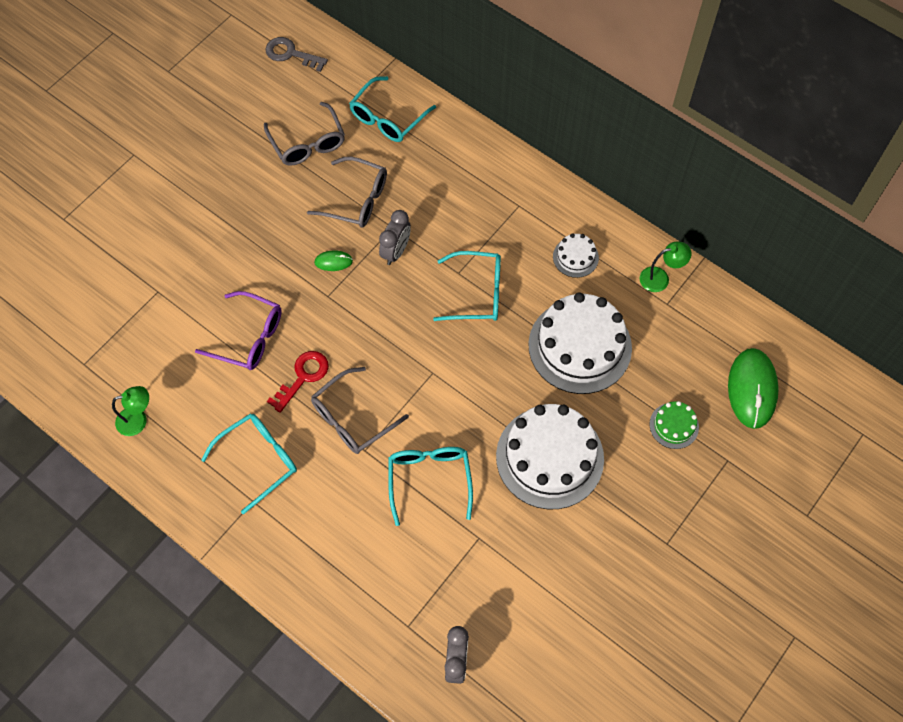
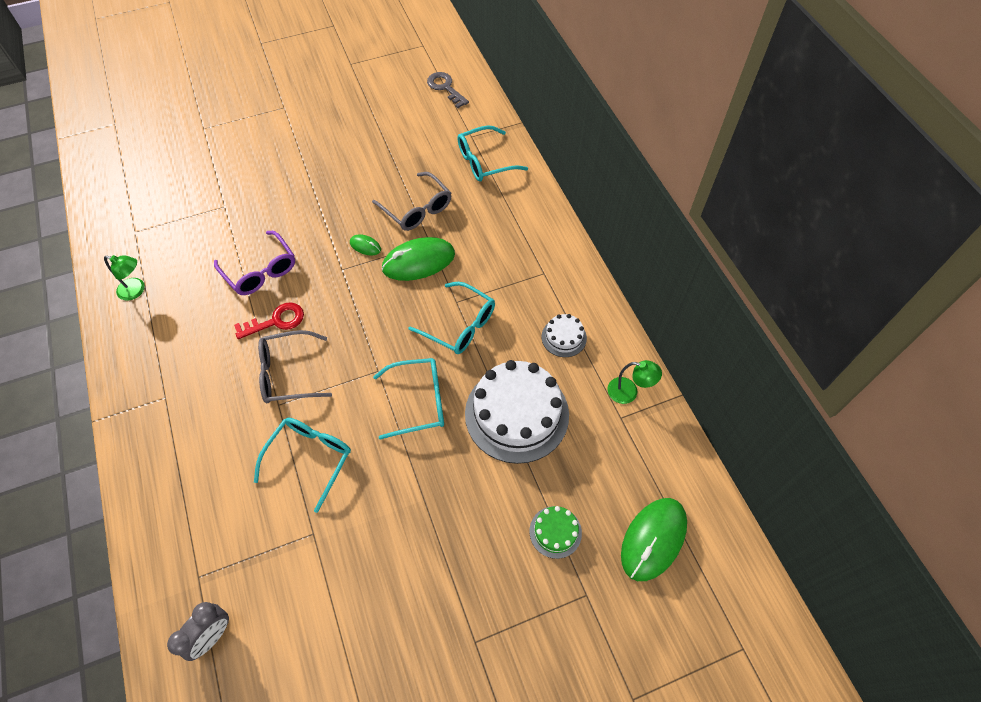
camera: 30 degrees right, 5 degrees down
turquoise glasses [201,413,297,514] -> turquoise glasses moved to [373,358,444,440]
grey glasses [264,102,345,166] -> none
grey clock [379,210,411,265] -> green mouse [382,237,455,281]
white cake [496,404,604,509] -> none

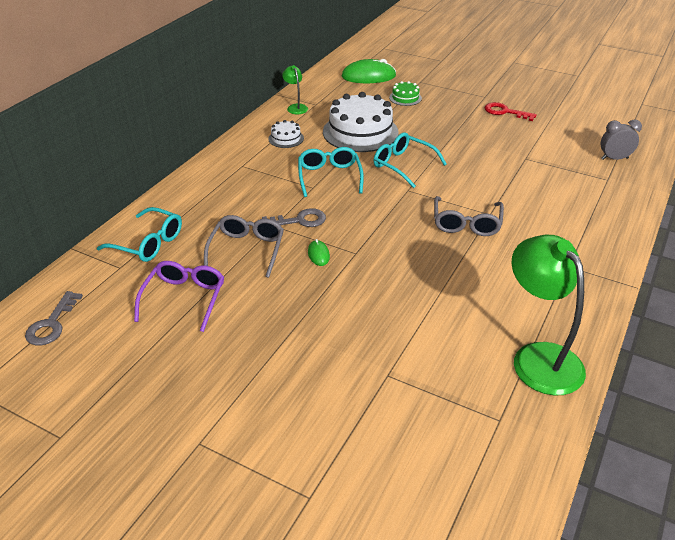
camera: 130 degrees left, 20 degrees down
green lamp [104,255,145,301] -> green lamp [511,234,586,395], size x2.09
purple glasses [214,231,295,295] -> purple glasses moved to [134,261,224,332]
red key [234,302,304,339] -> red key moved to [485,102,537,121]
turquoise glasses [254,418,351,513] -> none
grey glasses [258,330,332,403] -> grey glasses turned 60 degrees clockwise [434,196,504,236]
green mouse [382,237,455,281] -> grey key [262,208,326,227]

